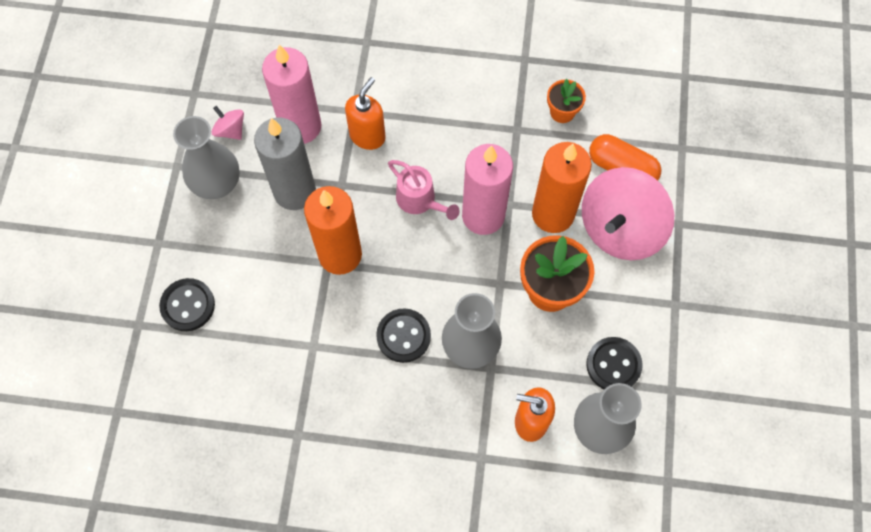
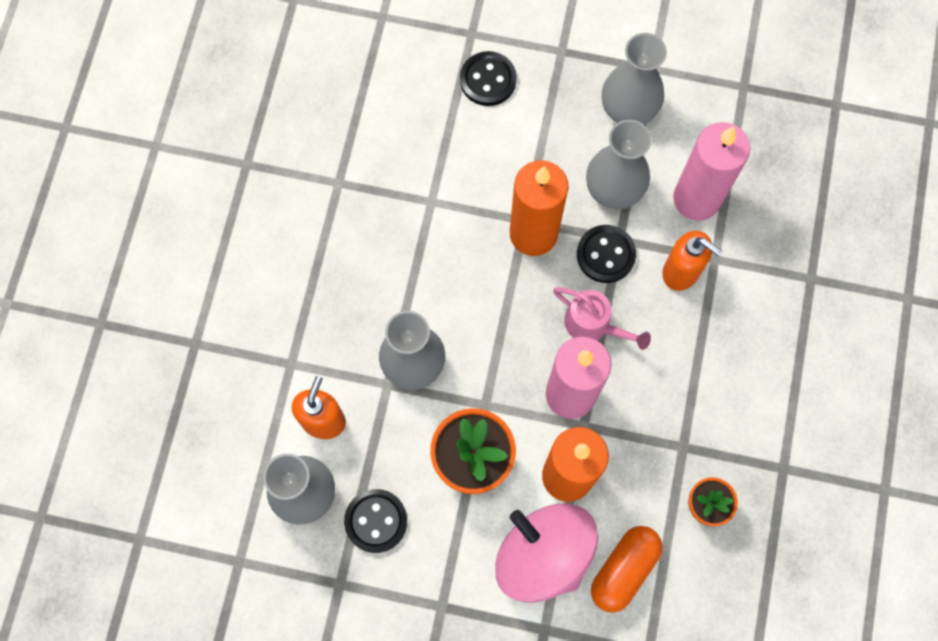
camera: 95 degrees right, 5 degrees up
pink spinning top [212,106,244,140] -> none
grey candle [254,118,316,210] -> grey vase [586,120,652,209]
black button [376,309,431,363] -> black button moved to [577,225,636,283]
pink watering can [388,160,460,220] -> pink watering can turned 105 degrees counterclockwise [553,287,651,350]

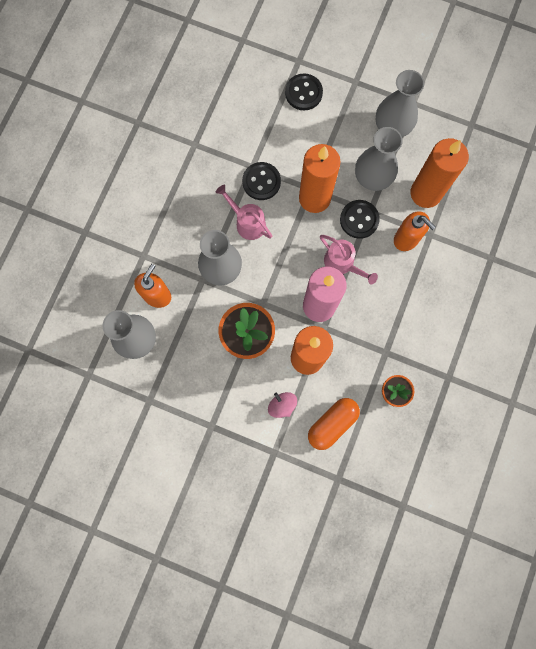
camera: 10 degrees right, 5 degrees up
black button [344,489,407,553] -> black button moved to [242,162,281,200]
pink spinning top [495,503,598,603] -> pink spinning top [268,392,297,418], size x0.43
pink candle [673,122,750,221] -> orange candle [410,138,469,208]
none -> pink watering can [216,185,272,240]

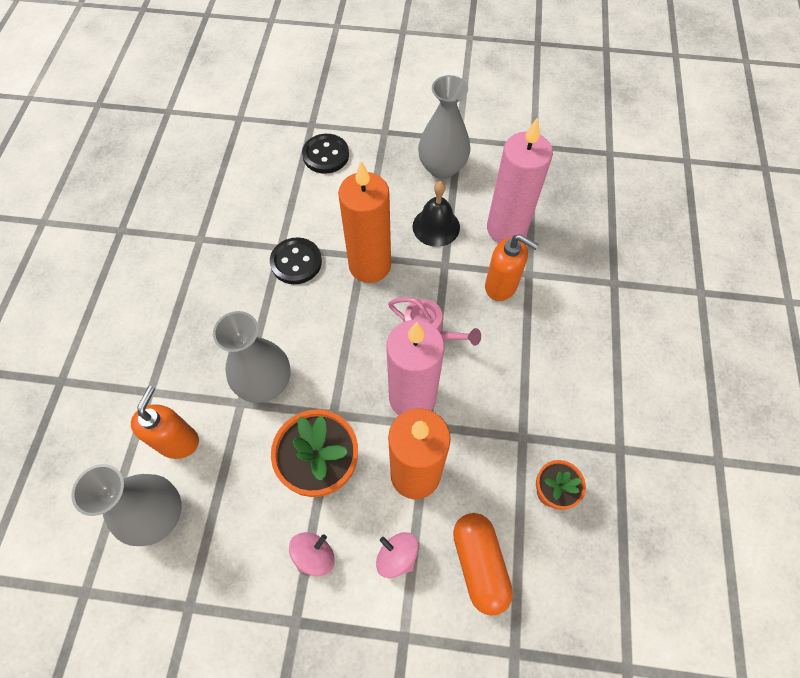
camera: 15 degrees left, 15 degrees down
pink watering can [216,185,272,240] -> none
orange capsule [308,398,360,450] -> orange capsule turned 45 degrees counterclockwise [453,513,513,616]
black button [340,200,380,239] -> none
grey vase [355,127,403,191] -> black bell [413,181,460,247]
orange candle [410,138,469,208] -> pink candle [487,117,553,243]
none -> pink spinning top [289,532,335,576]

